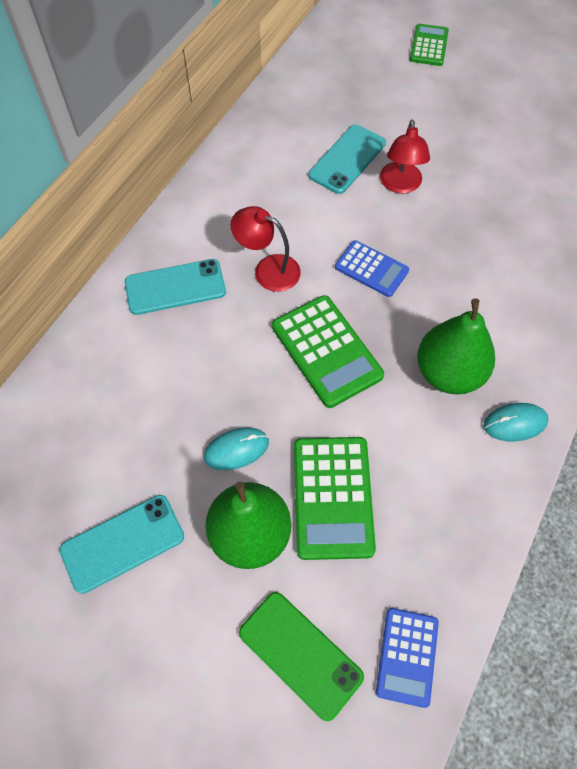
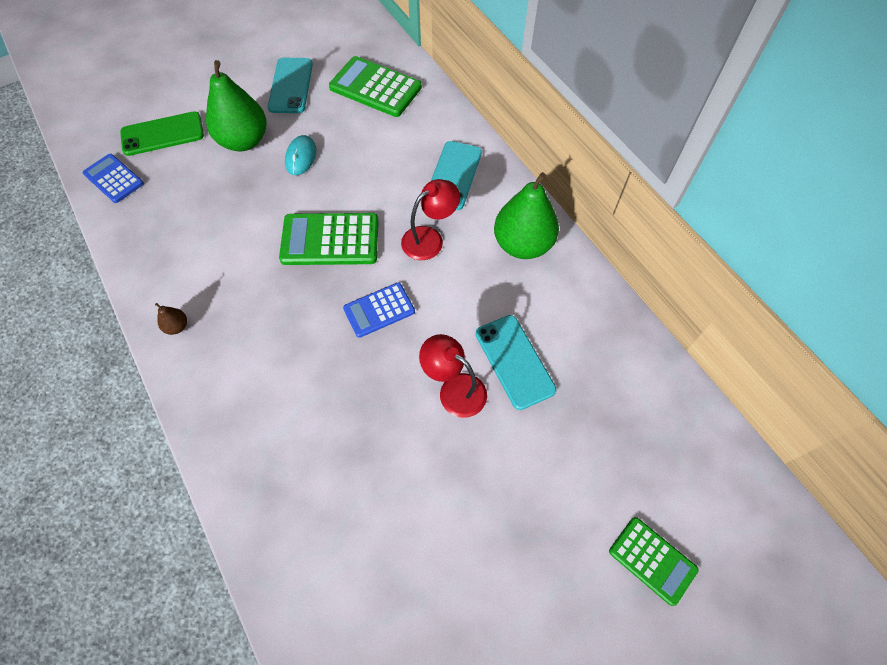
camera: 120 degrees right, 0 degrees up
green calculator [294,437,376,560] -> green calculator moved to [329,56,422,117]
green pear [417,298,495,395] -> green pear moved to [494,172,559,259]
turquoise mouse [484,403,549,442] -> brown pear [155,303,187,335]

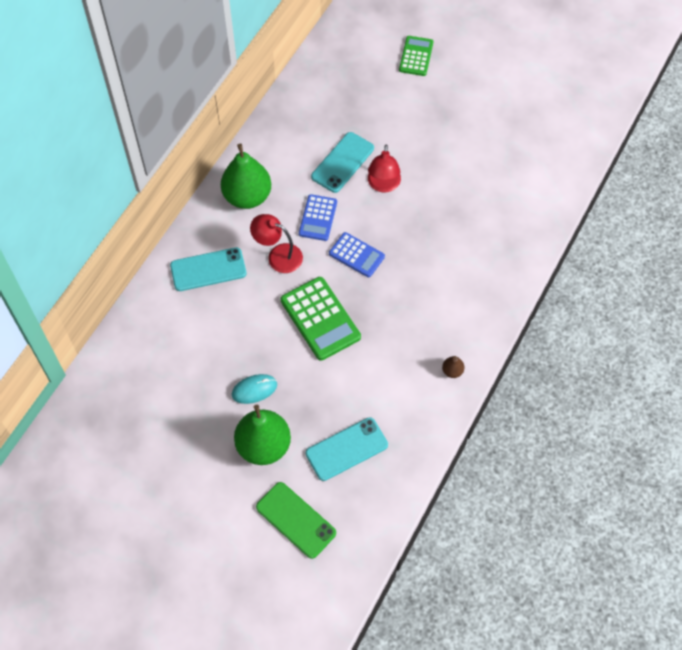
camera: 120 degrees left, 0 degrees up
blue calculator [83,154,144,203] -> blue calculator moved to [299,194,337,241]
turquoise phone [268,58,313,113] -> turquoise phone moved to [306,417,388,481]
green calculator [329,56,422,117] -> none

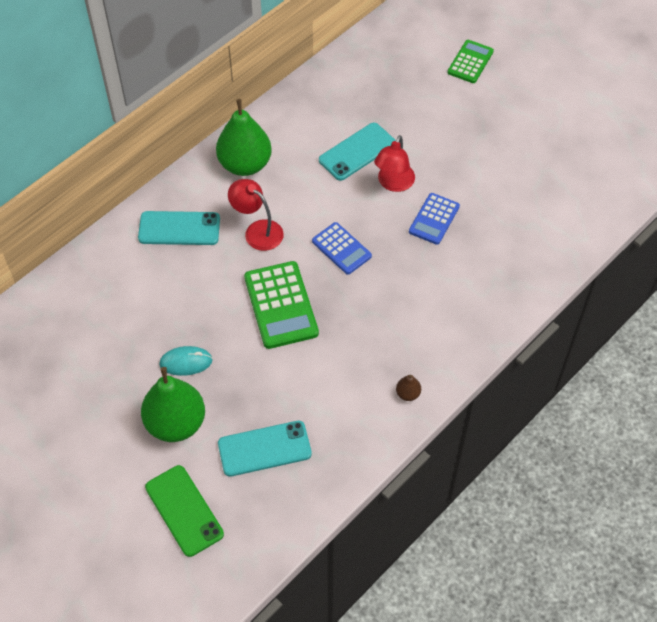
camera: 15 degrees right, 5 degrees down
blue calculator [299,194,337,241] -> blue calculator moved to [409,193,460,245]

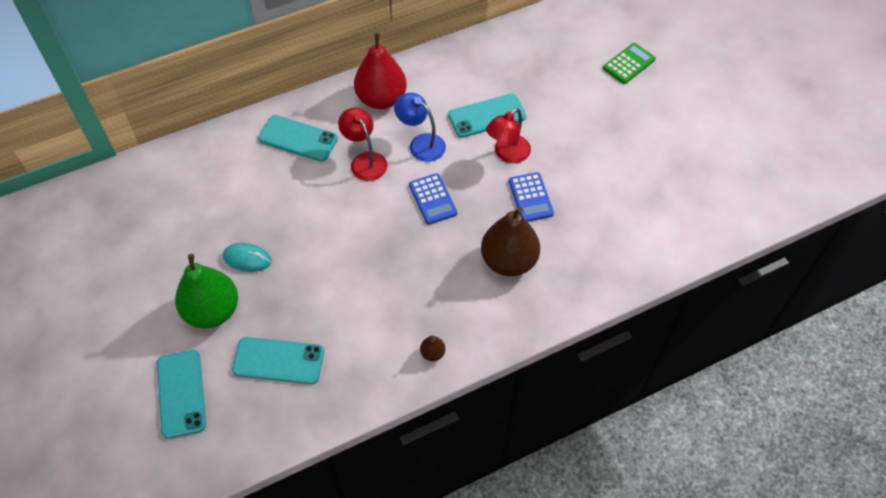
camera: 20 degrees right, 0 degrees up
green phone [145,465,224,557] -> turquoise phone [157,350,206,439]
green pear [216,99,272,176] -> red pear [354,33,407,109]
green calculator [244,261,319,349] -> none
blue calculator [409,193,460,245] -> blue calculator turned 60 degrees counterclockwise [509,172,554,222]
none -> blue lamp [394,93,446,162]
none -> brown pear [481,207,540,276]

